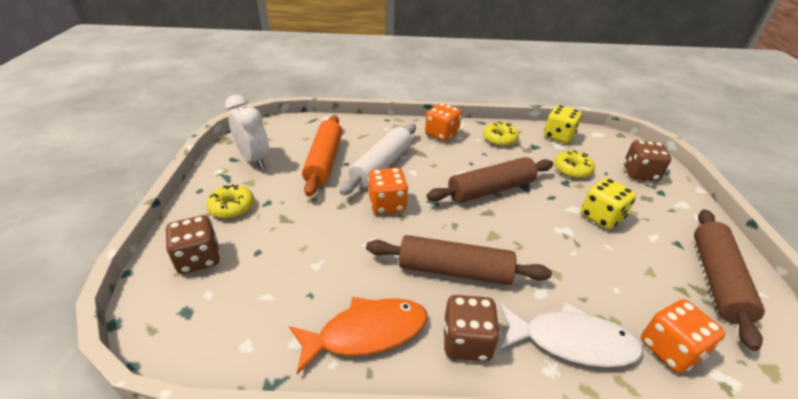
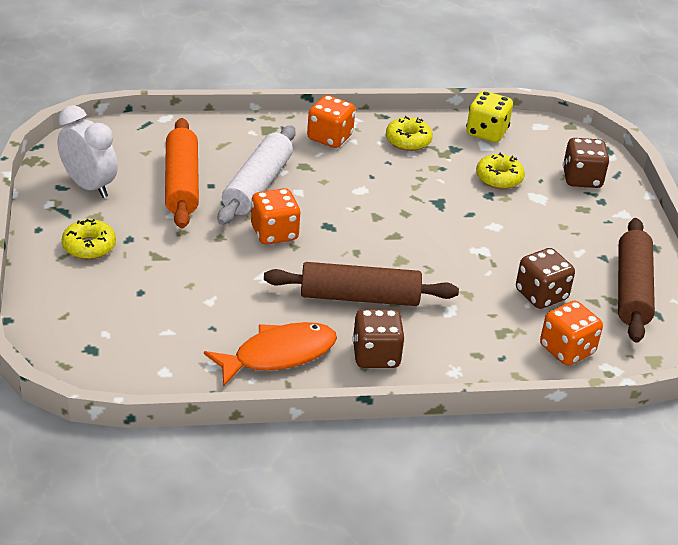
camera: 10 degrees left, 0 degrees up
brown dice [165,215,220,274] -> brown dice moved to [516,248,575,309]
brown rolling pin [427,157,553,203] -> none
white fish [500,302,643,367] -> none
yellow dice [581,178,636,229] -> none

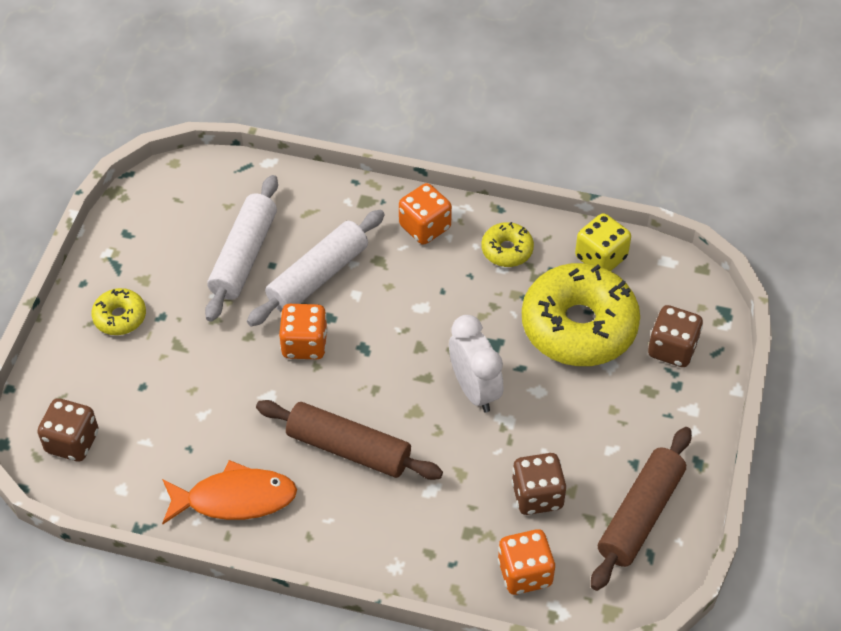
camera: 25 degrees right, 15 degrees up
white clock [58,105,118,198] -> white clock moved to [449,315,503,412]
orange rolling pin [165,118,199,228] -> white rolling pin [205,175,278,321]
brown dice [352,309,405,368] -> brown dice moved to [37,398,99,461]
yellow donut [476,153,525,189] -> yellow donut [522,263,640,366], size x2.17

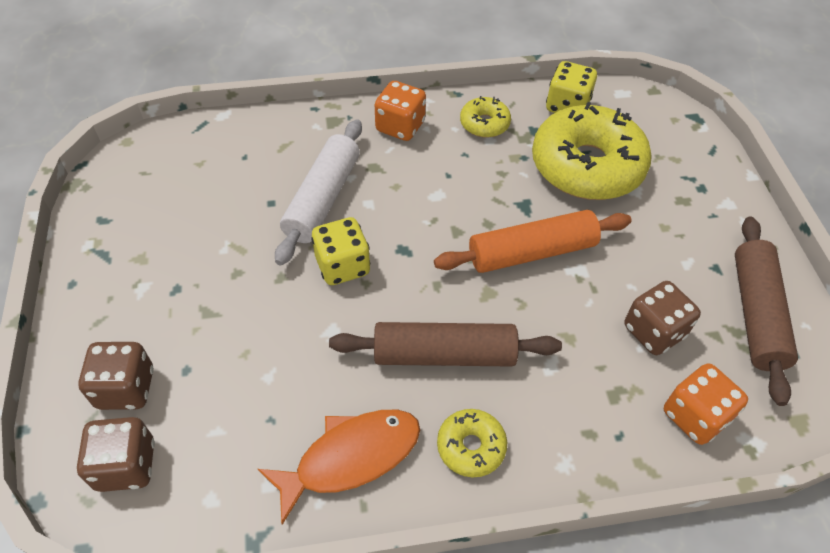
camera: 25 degrees left, 0 degrees up
yellow donut [91,288,146,335] -> yellow donut moved to [437,409,507,477]
white rolling pin [205,175,278,321] -> none
orange dice [279,304,328,359] -> yellow dice [311,217,370,285]
white clock [449,315,503,412] -> orange rolling pin [434,210,632,273]
brown dice [648,305,703,367] -> brown dice moved to [78,342,154,410]

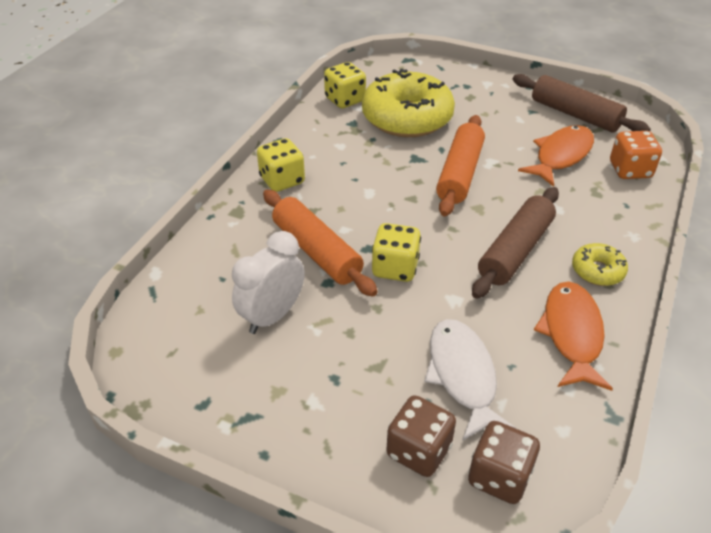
camera: 55 degrees left, 10 degrees down
white rolling pin [275,119,362,265] -> orange rolling pin [263,189,378,297]
orange dice [375,81,426,141] -> yellow dice [257,138,305,192]
yellow donut [460,96,511,138] -> none
brown dice [624,281,701,355] -> orange fish [518,125,594,187]
none -> white clock [232,231,305,334]
none -> white fish [424,319,517,441]

